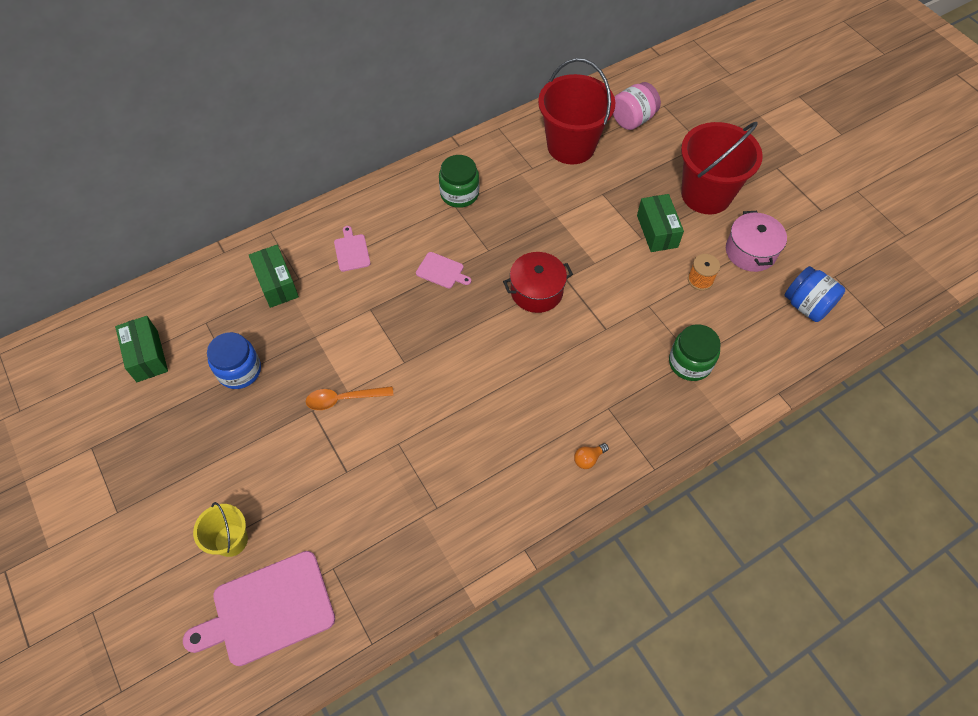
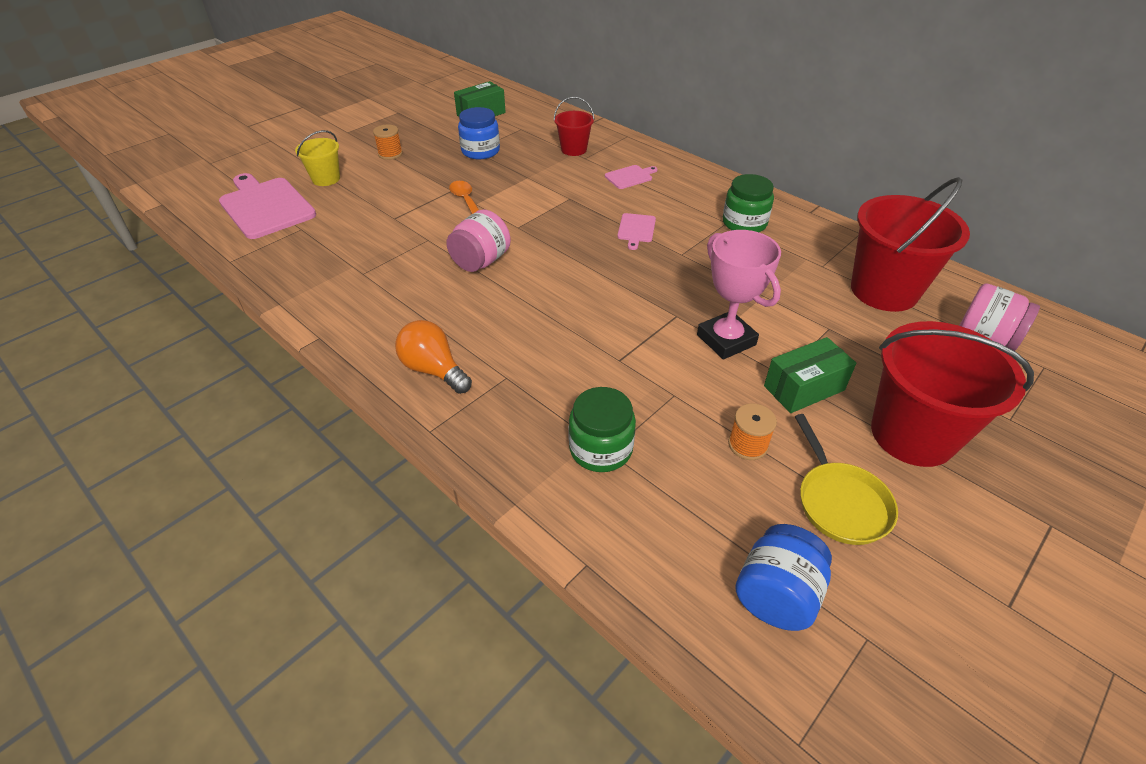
camera: 75 degrees right, 15 degrees down
green box [249,245,299,308] -> red bucket [554,96,595,156]
red pot [503,252,573,313] -> none
orange light bulb [574,443,609,469] -> orange light bulb [395,320,472,394], size x1.88
pink pot [726,211,787,272] -> yellow pan [795,414,898,545]
none -> orange spool [373,125,403,160]
none -> pink jar [446,209,511,272]
none -> pink trophy [697,230,781,360]

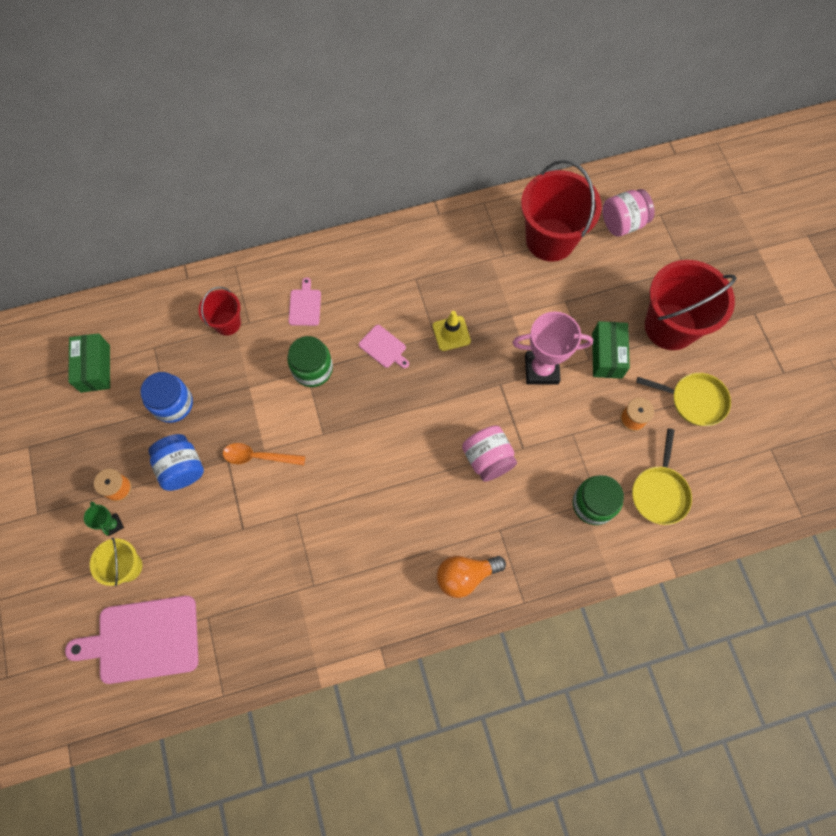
camera: 60 degrees left, 25 degrees up
pink jar [446,209,511,272] -> pink jar moved to [462,425,517,482]
green jar [723,174,774,232] -> green jar moved to [287,336,333,387]
blue jar [735,524,832,631] -> blue jar moved to [148,434,204,491]
none -> green trophy [84,501,124,536]
none -> yellow traffic cone [433,311,471,351]
none -> yellow pan [632,428,692,525]

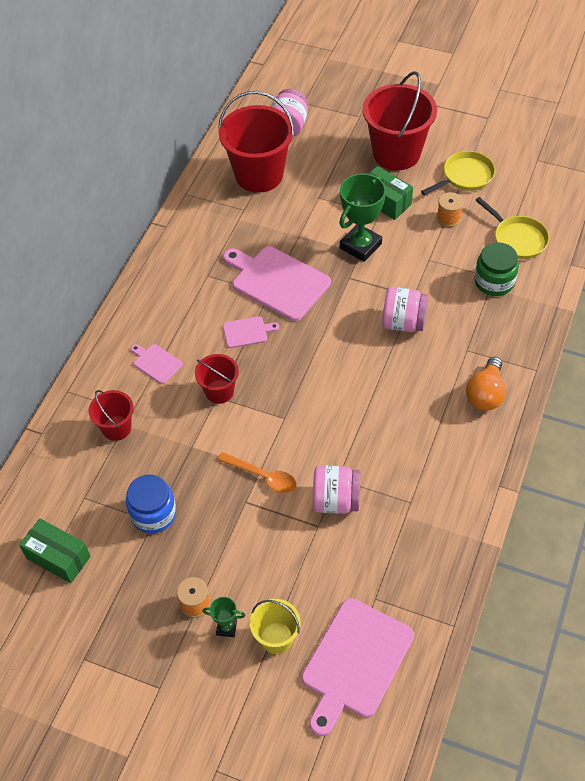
camera: 50 degrees left, 15 degrees down
blue jar [148,434,204,491] -> none
orange spoon [223,443,305,465] -> orange spoon turned 105 degrees counterclockwise [218,452,297,493]
green jar [287,336,333,387] -> red bucket [195,354,239,404]
yellow traffic cone [433,311,471,351] -> pink cutting board [223,246,331,321]
pink trophy [512,311,593,385] -> green trophy [339,173,386,262]
none -> pink jar [313,465,360,514]

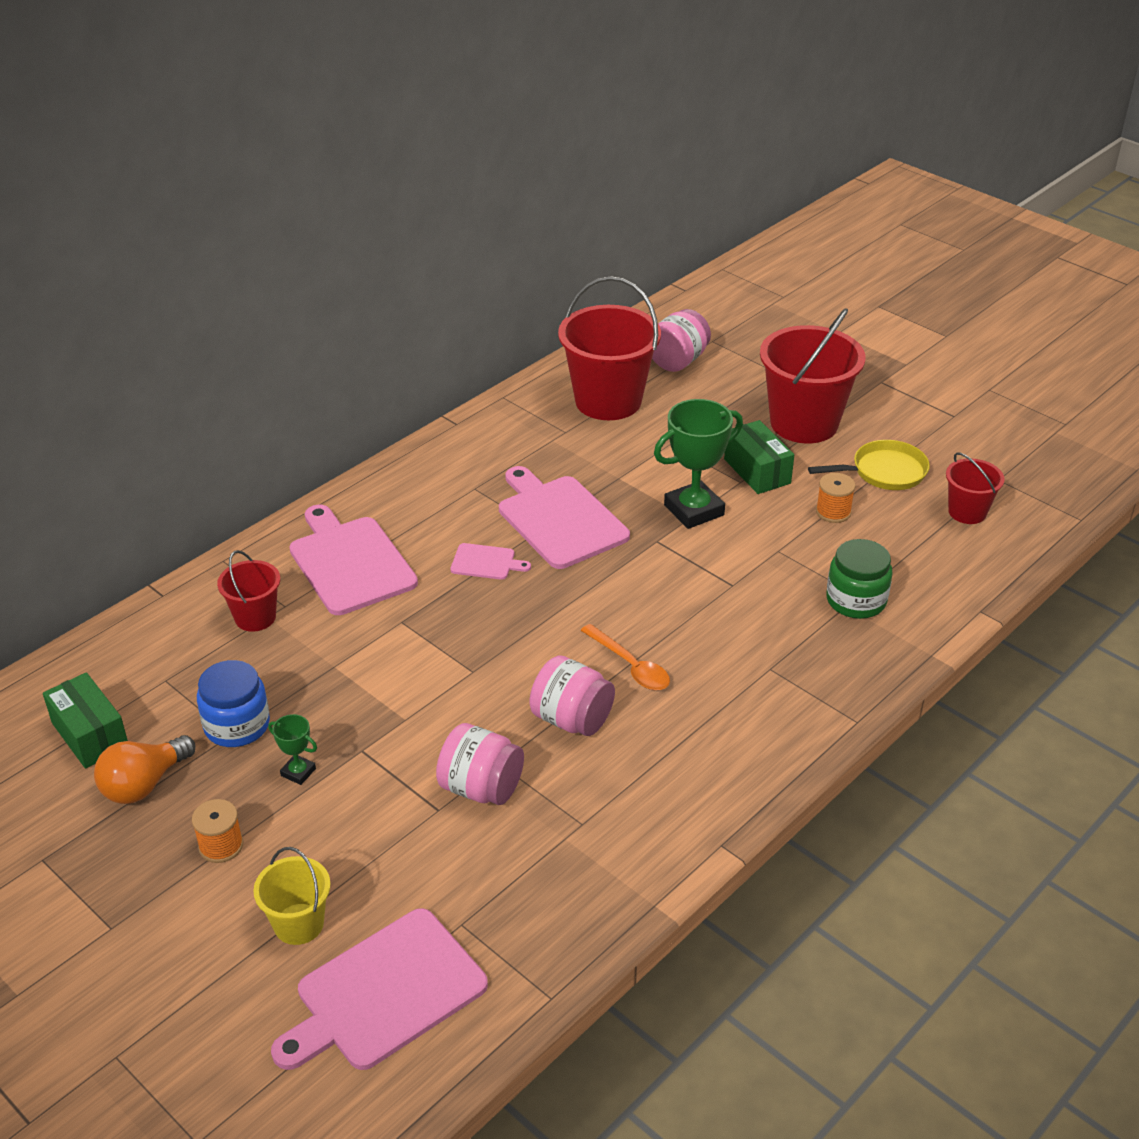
camera: 20 degrees right, 15 degrees down
pink cutting board [131,344,183,384] -> pink cutting board [289,504,418,615], size x2.10
red bucket [195,354,239,404] -> red bucket moved to [946,452,1005,524]
green trophy [202,597,245,637] -> green trophy moved to [268,714,317,785]
orange spoon [218,452,297,493] -> orange spoon moved to [580,624,670,690]
pink jar [382,287,428,332] -> pink jar moved to [530,656,615,736]
orange light bulb [466,357,506,411] -> orange light bulb moved to [94,735,195,804]
yellow pan [475,197,549,259] -> none

